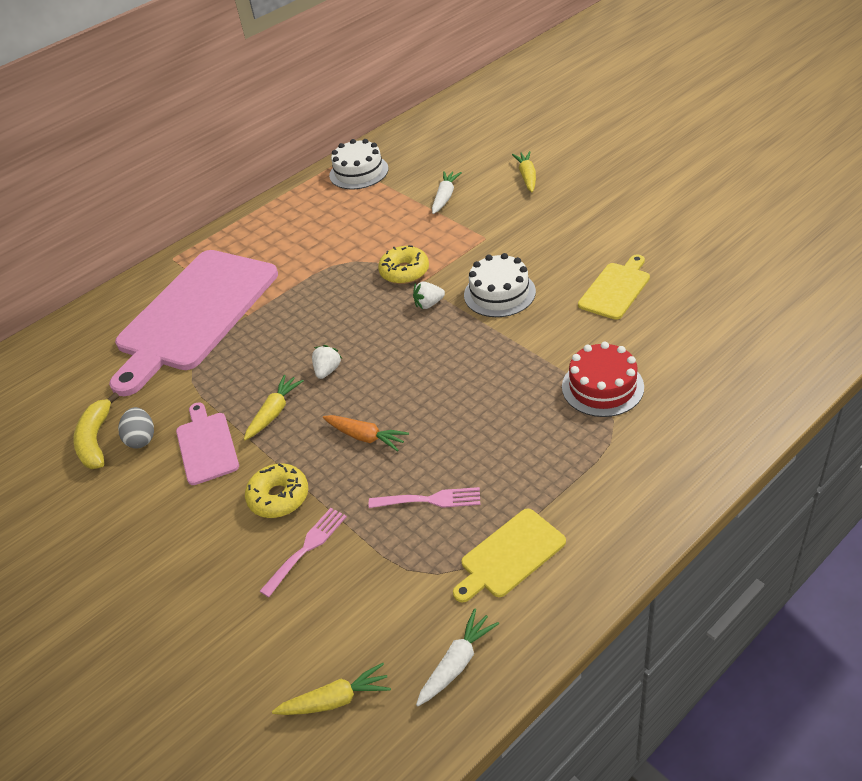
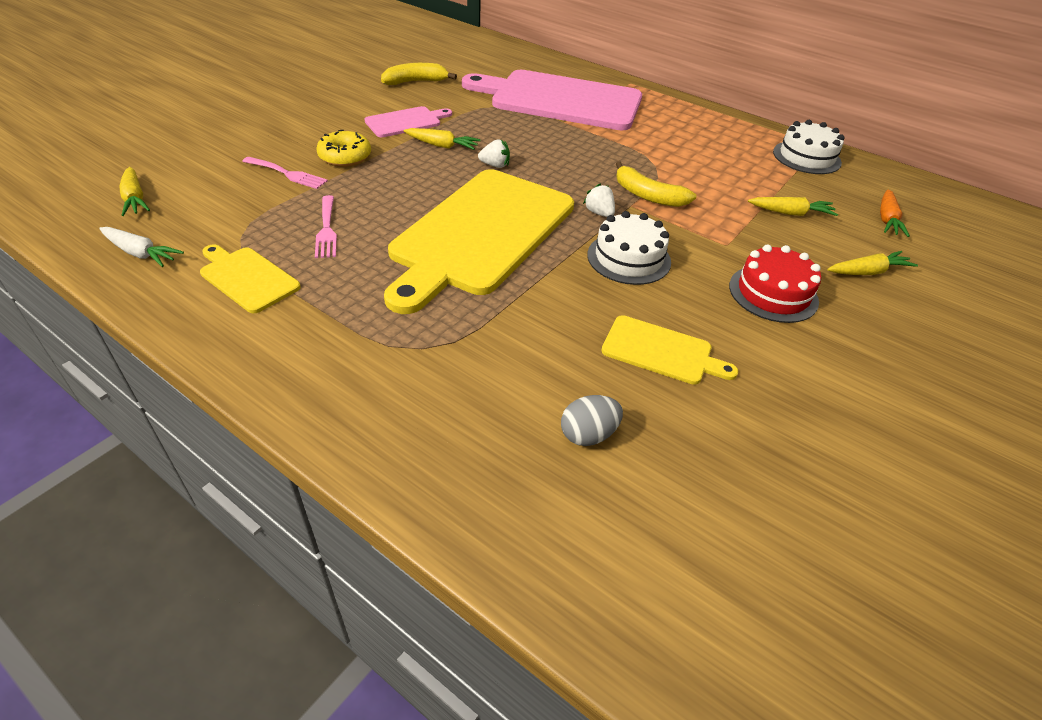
camera: 70 degrees right, 0 degrees up
grey egg [118,407,154,448] -> grey egg moved to [561,395,623,446]
orange carrot [323,415,409,452] -> orange carrot moved to [880,189,910,237]
yellow donut [378,245,429,284] -> yellow banana [616,161,696,207]
white carrot [432,171,462,214] -> yellow carrot [748,197,838,216]
red cake [562,342,644,417] -> red cake moved to [729,244,821,323]
none -> yellow cutting board [384,169,574,314]

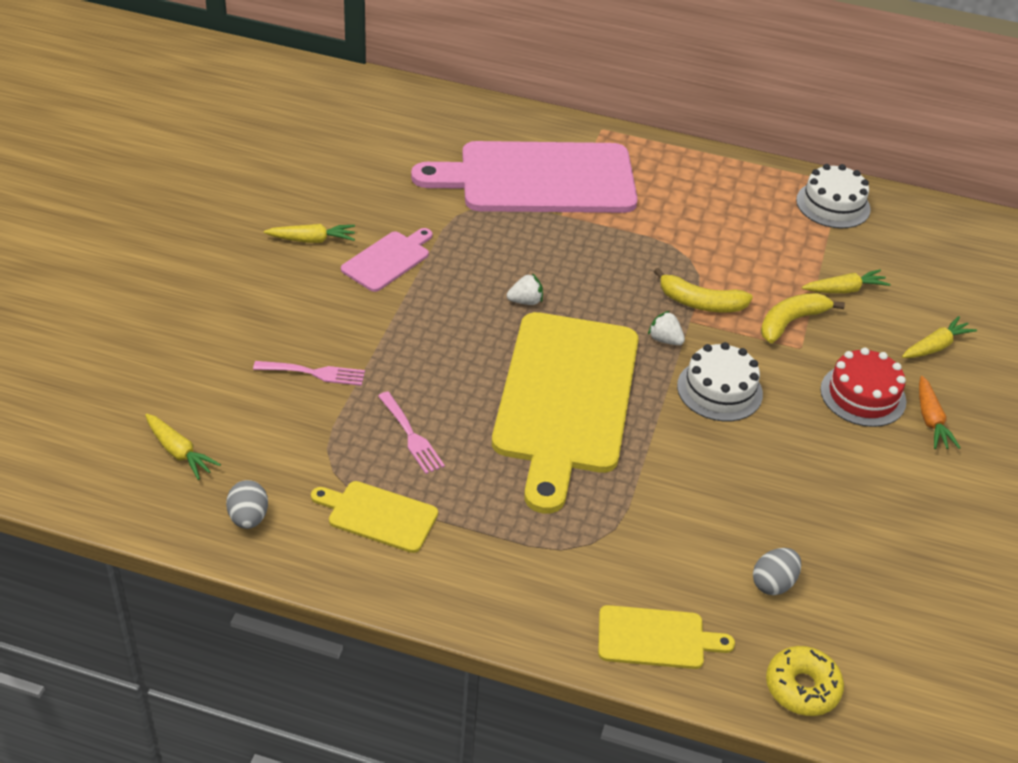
camera: 20 degrees left, 0 degrees up
white carrot [99,227,184,267] -> grey egg [226,480,268,529]
yellow donut [316,130,371,167] -> yellow donut moved to [766,646,844,716]
yellow banana [381,63,457,85] -> yellow banana moved to [761,293,845,343]
yellow carrot [403,128,481,150] -> yellow carrot moved to [264,224,355,243]
yellow cutting board [601,315,738,385] -> yellow cutting board moved to [598,605,735,669]
orange carrot [880,189,910,237] -> orange carrot moved to [919,376,961,449]

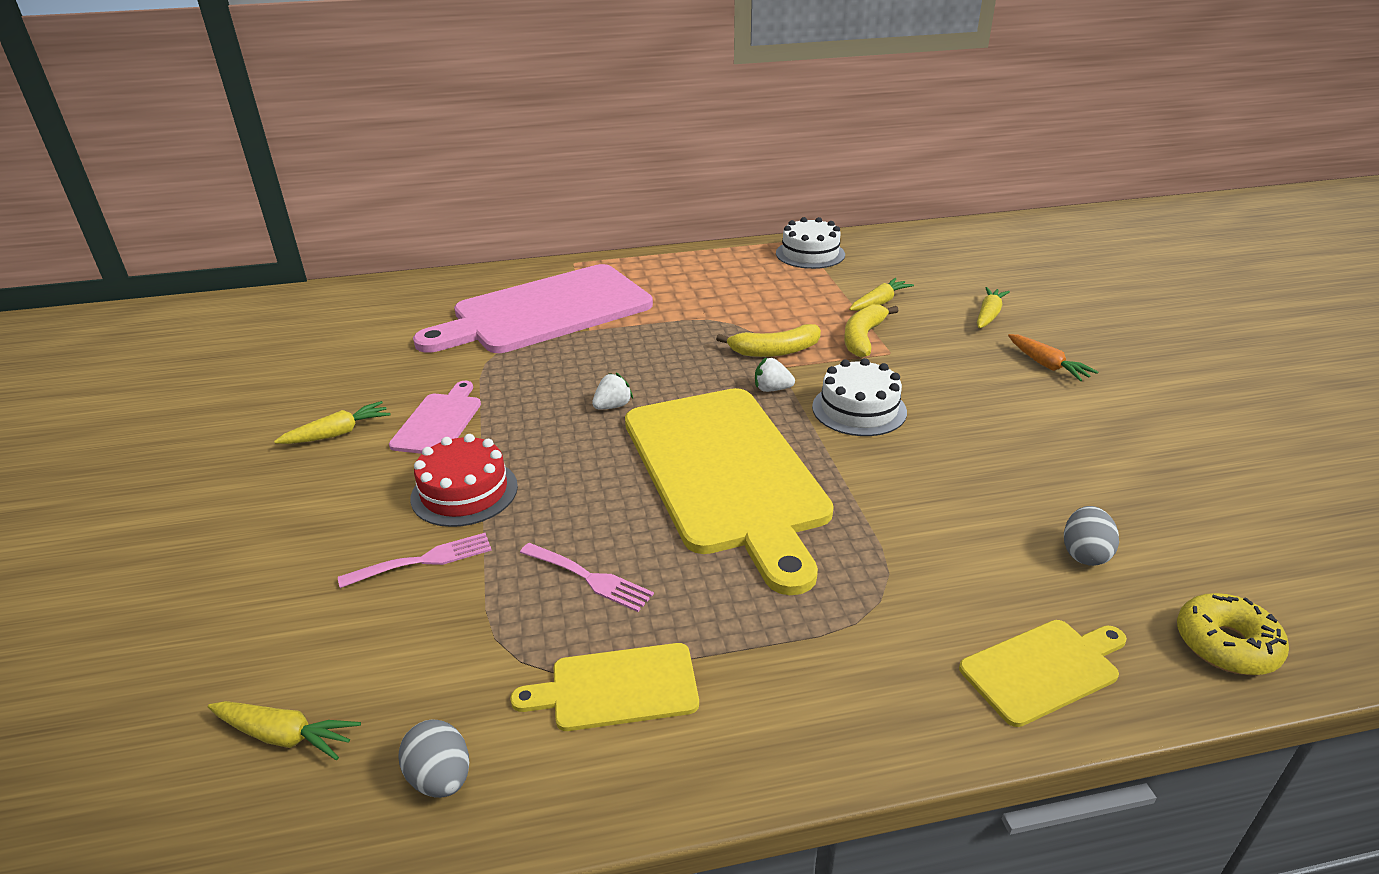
camera: 25 degrees left, 10 degrees down
red cake [820,348,907,427] -> red cake moved to [410,434,518,527]

